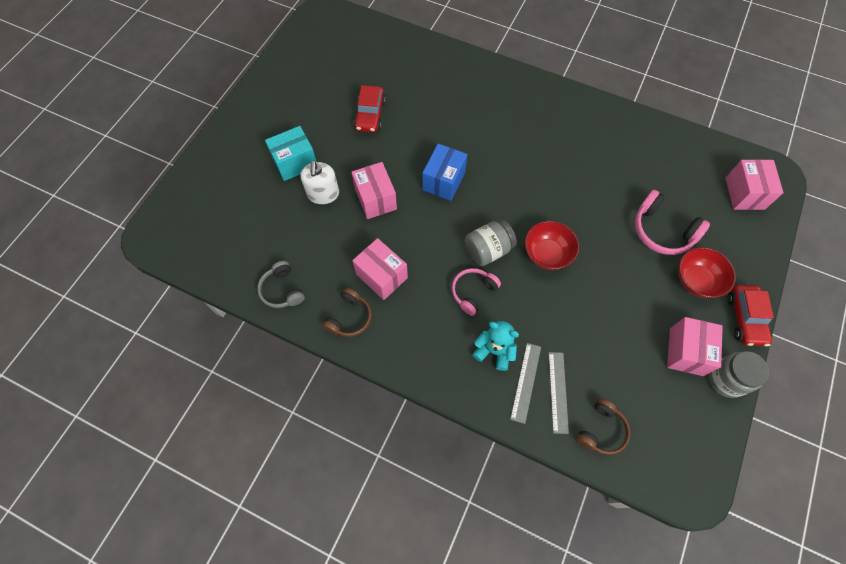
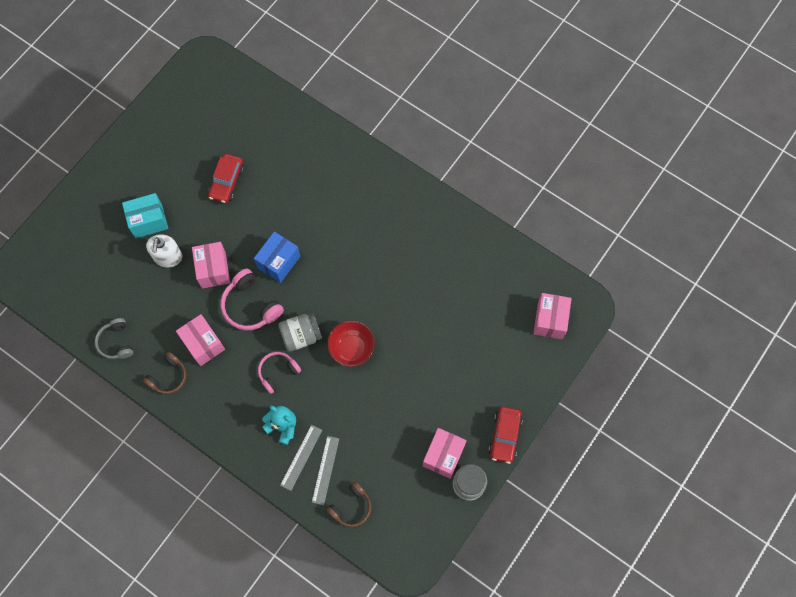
camera: 10 degrees right, 5 degrees up
pink headphones [635,190,710,255] -> pink headphones moved to [221,269,284,331]
red bowl [678,247,736,298] -> none

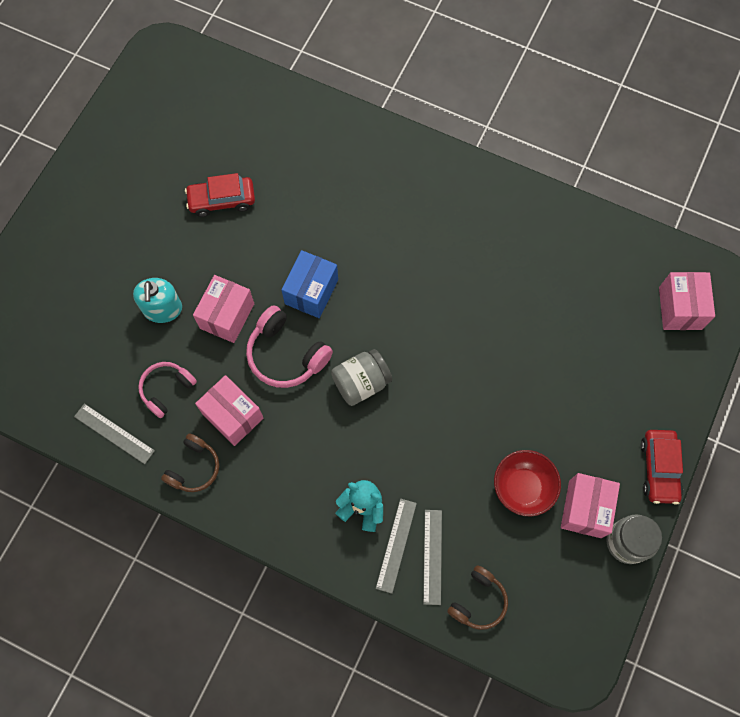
camera: 10 degrees left, 0 degrees up
grey headphones [95,318,133,359] -> grey ruler [74,404,155,464]
turquoise box [122,193,168,238] -> none
white soap dispenser [146,234,182,267] -> turquoise soap dispenser [133,278,182,323]
pink box [192,242,230,289] -> pink box turned 45 degrees clockwise [193,275,254,343]
red car [208,154,244,203] -> red car turned 75 degrees clockwise [185,173,255,217]
pink headphones [258,352,301,394] -> pink headphones moved to [138,362,197,418]
red bowl [327,321,375,367] -> red bowl moved to [494,450,561,516]

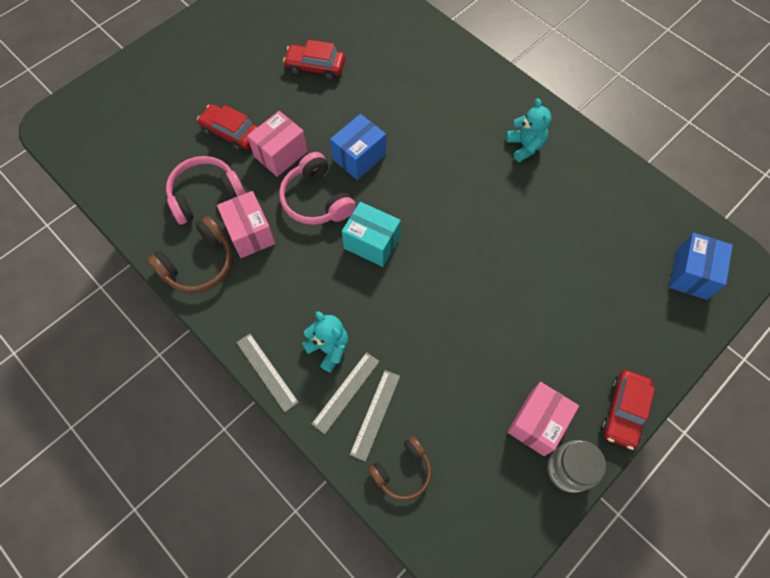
camera: 20 degrees right, 5 degrees down
grey ruler [74,404,155,464] -> grey ruler moved to [236,333,299,412]
turquoise soap dispenser [133,278,182,323] -> red car [197,104,257,152]
pink headphones [138,362,197,418] -> pink headphones [166,156,245,225], size x1.50
brown headphones [161,434,219,492] -> brown headphones [147,216,233,294], size x1.50
grey jar [331,349,392,406] -> turquoise box [342,202,401,267]
red bowl [494,450,561,516] -> none
pink box [659,272,715,330] -> blue box [669,233,733,300]
none -> turquoise teddy bear [506,98,552,162]

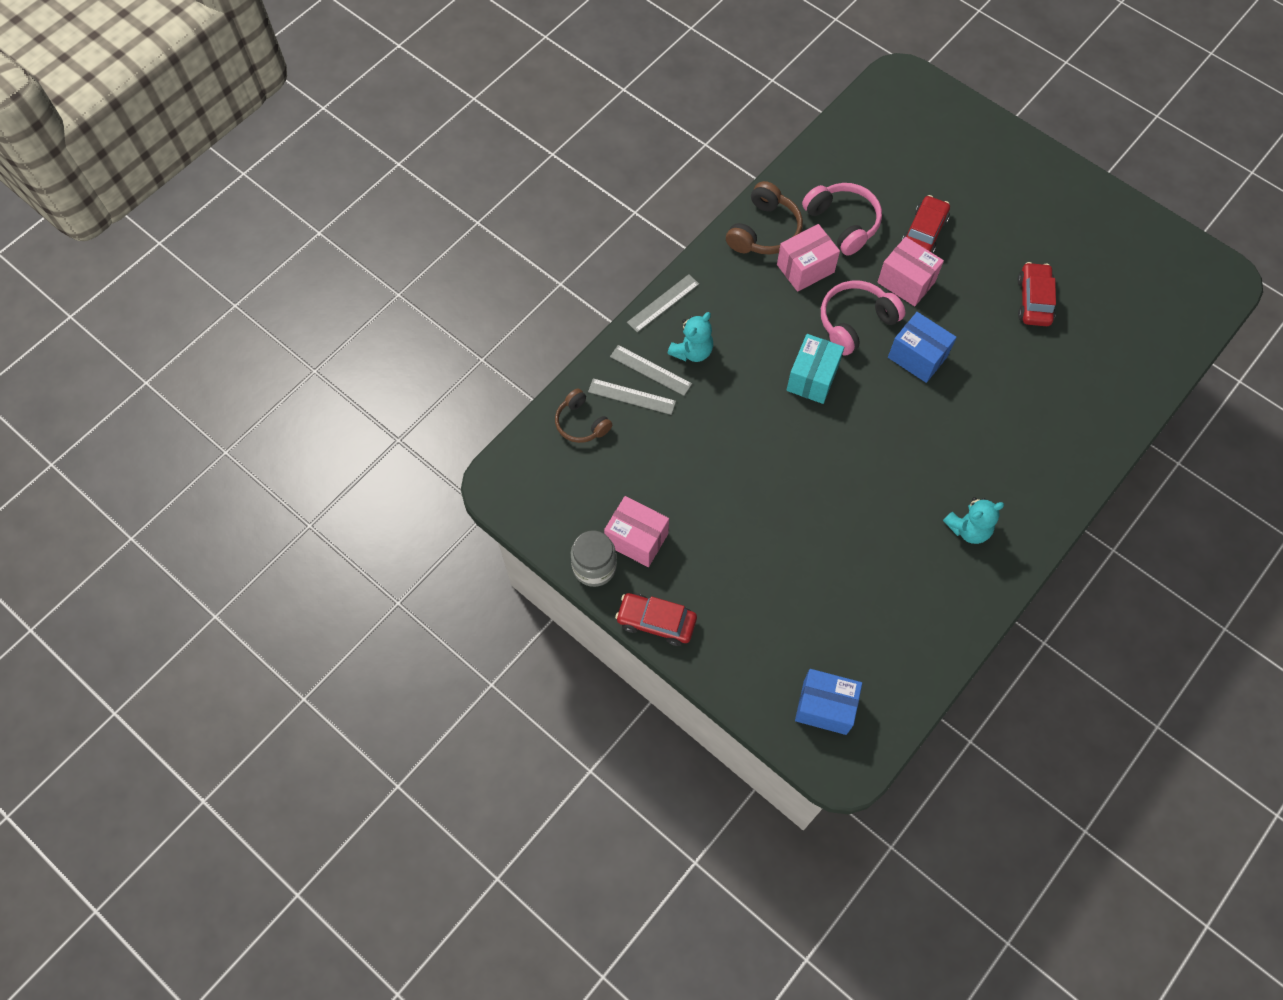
camera: 85 degrees right, 0 degrees up
brown headphones [147,216,233,294] -> brown headphones turned 105 degrees counterclockwise [726,181,803,255]

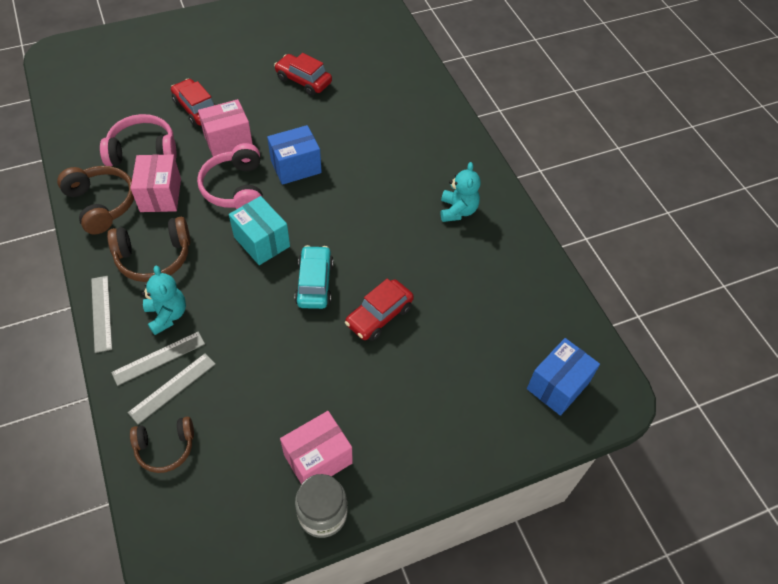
camera: 65 degrees left, 10 degrees down
red car [615,593,697,646] -> red car moved to [345,279,414,341]
none -> brown headphones [107,217,190,282]
none -> turquoise car [295,245,333,309]

